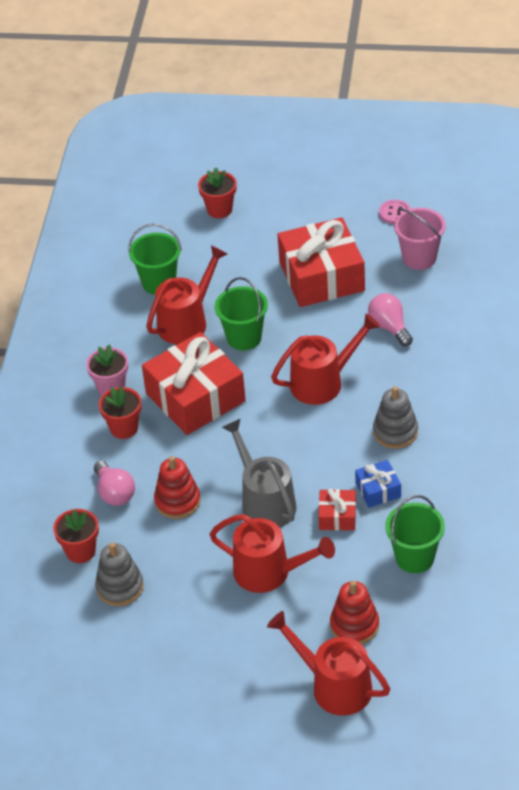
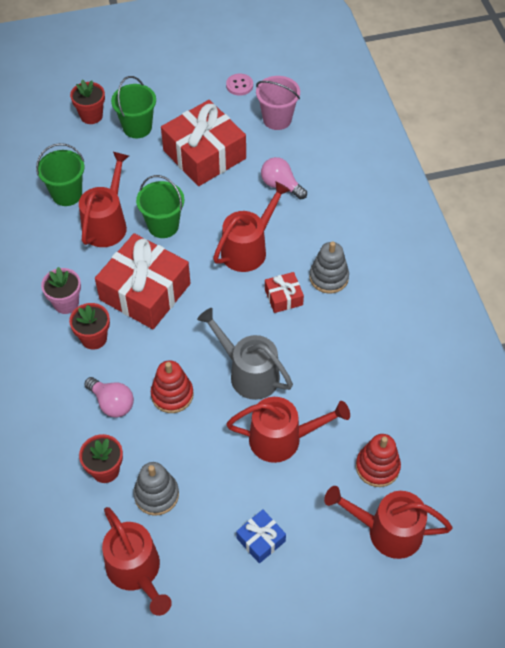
camera: 25 degrees left, 10 degrees up
red gift [318,488,356,531] -> red gift moved to [265,272,304,313]
blue gift [355,460,401,508] -> blue gift moved to [236,509,286,564]
green bucket [385,495,445,573] -> green bucket moved to [111,76,156,138]
none -> red watering can [102,507,172,616]

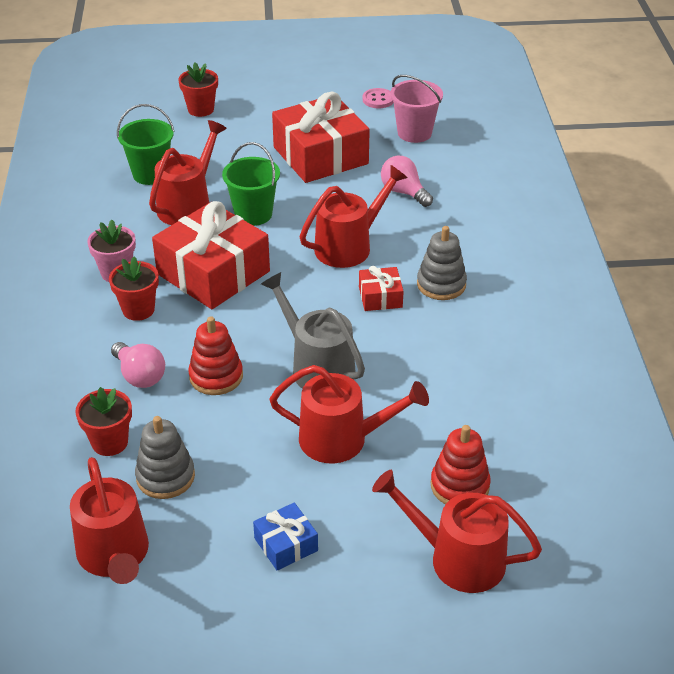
camera: 10 degrees right, 15 degrees down
green bucket [111,76,156,138] -> none

